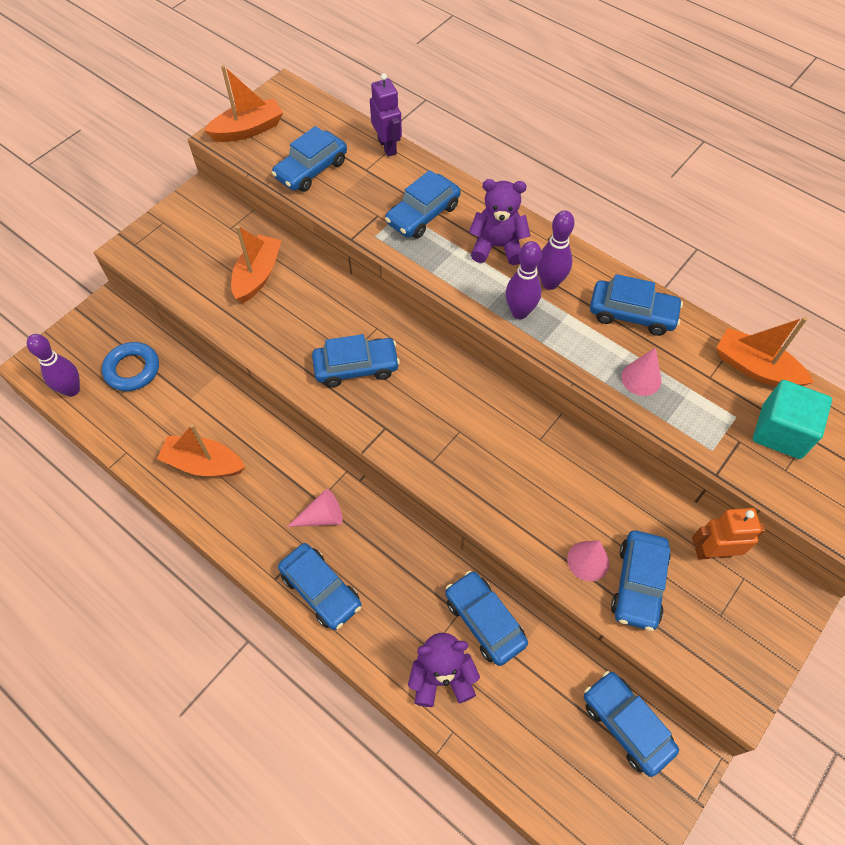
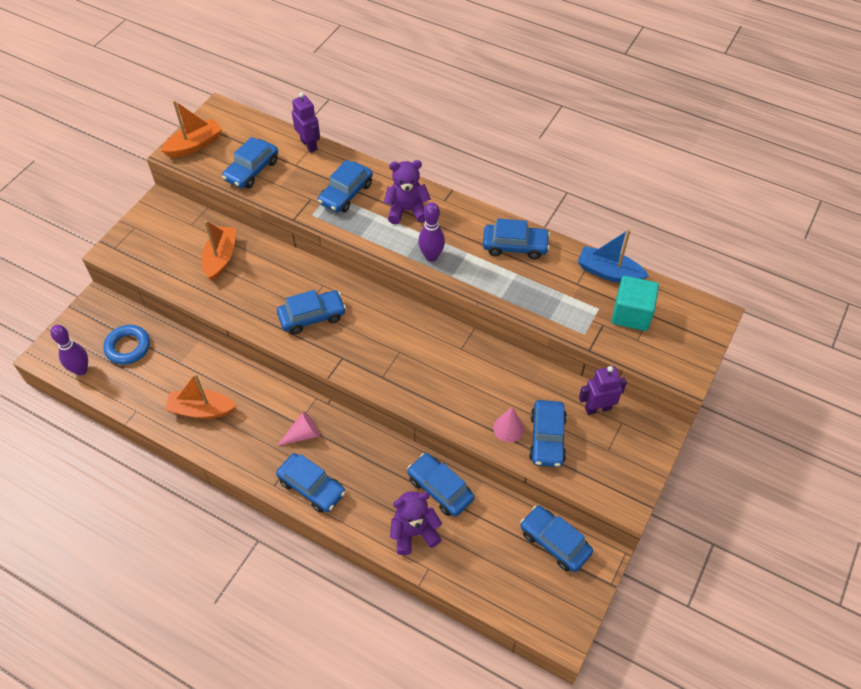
camera: 10 degrees left, 5 degrees down
purple bowling pin [537,210,575,290] -> none
pink cone [621,348,661,396] -> none
orange robot [692,508,765,560] -> purple robot [579,366,627,415]
orange boat [716,317,814,387] -> blue boat [577,229,649,283]

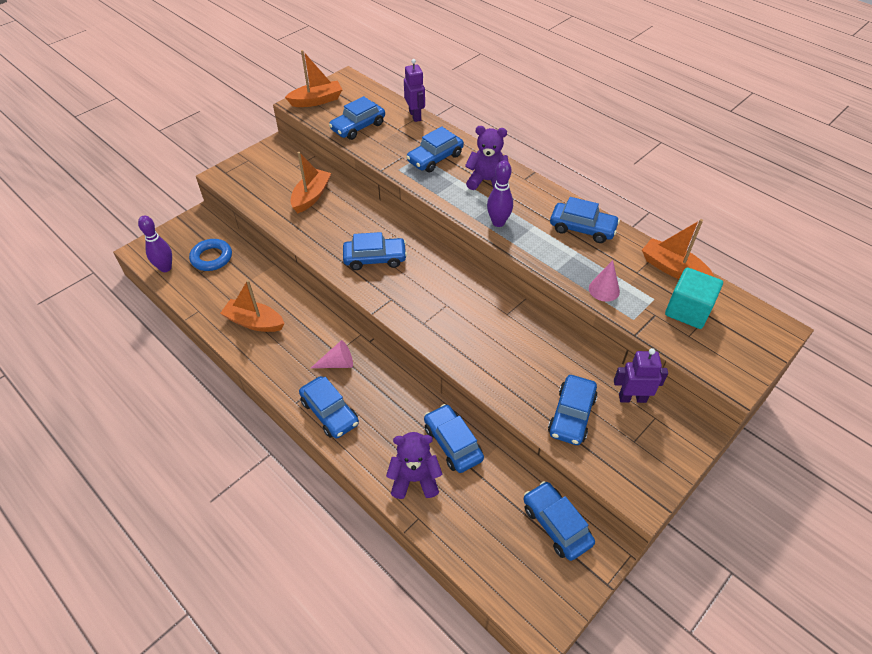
camera: 15 degrees right, 5 degrees down
pink cone [493,407,524,442] -> pink cone moved to [589,260,620,302]
blue boat [577,229,649,283] -> orange boat [642,219,714,279]

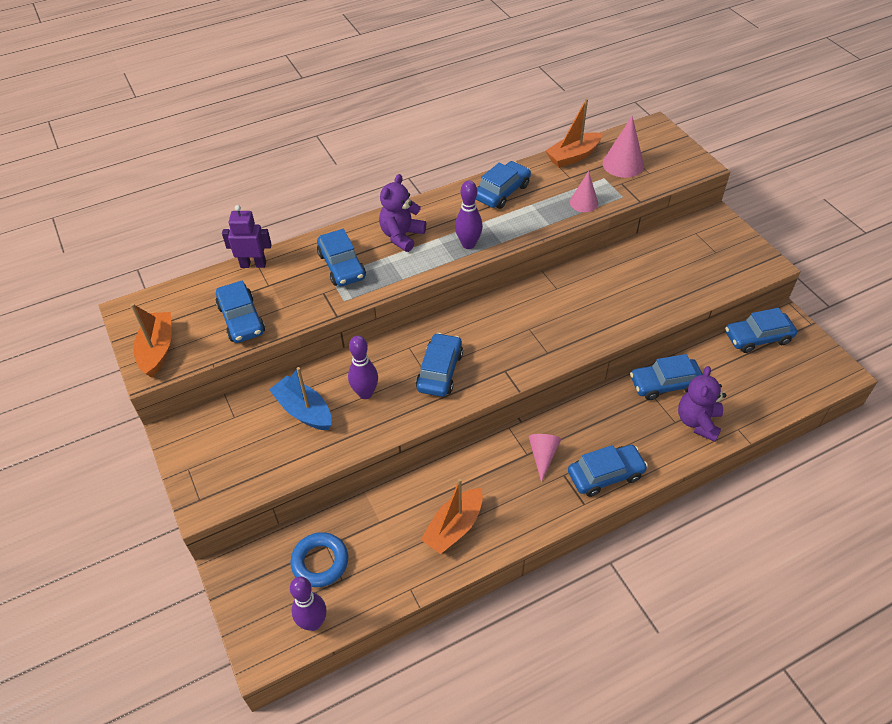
camera: 70 degrees left, 0 degrees up
orange boat [290,152,331,213] -> blue boat [269,367,331,430]
blue car [548,375,598,445] -> none
purple robot [614,348,668,403] -> none
turquoise cube [665,267,723,329] -> pink cone [602,116,644,178]
none -> purple bowling pin [348,336,378,399]

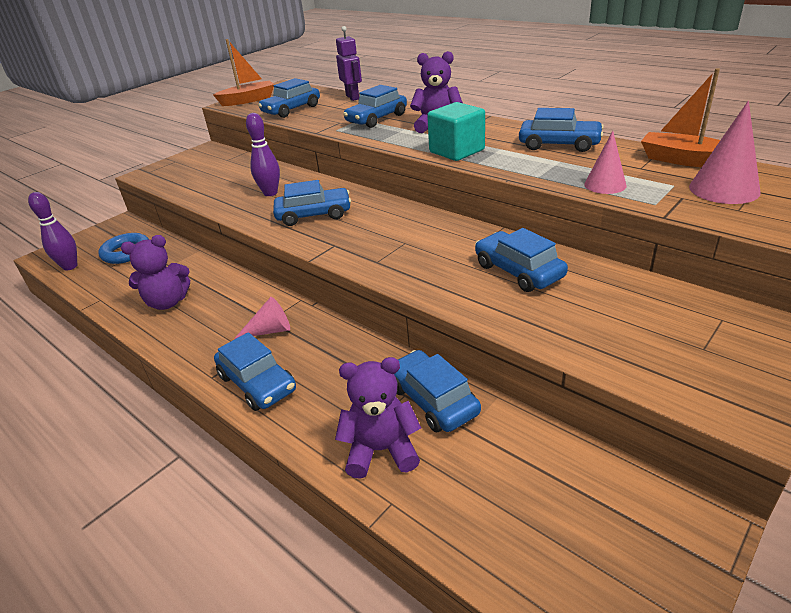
camera: 70 degrees right, 15 degrees down
blue boat [269,367,331,430] -> none
orange boat [420,478,483,554] -> purple teddy bear [121,235,190,310]
purple bowling pin [455,181,483,249] -> turquoise cube [427,102,485,161]
blue car [725,308,797,353] -> blue car moved to [475,228,568,292]

